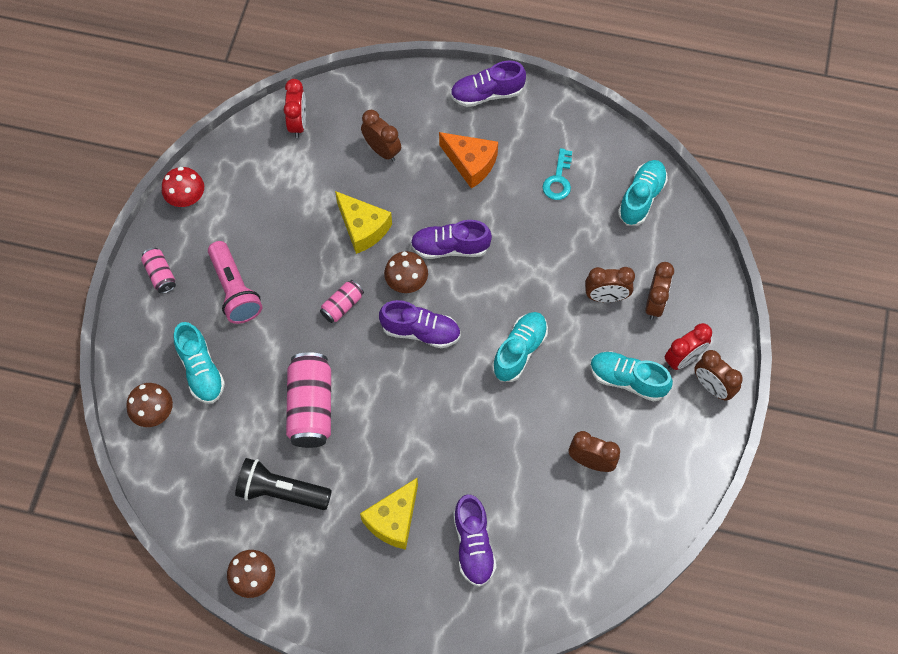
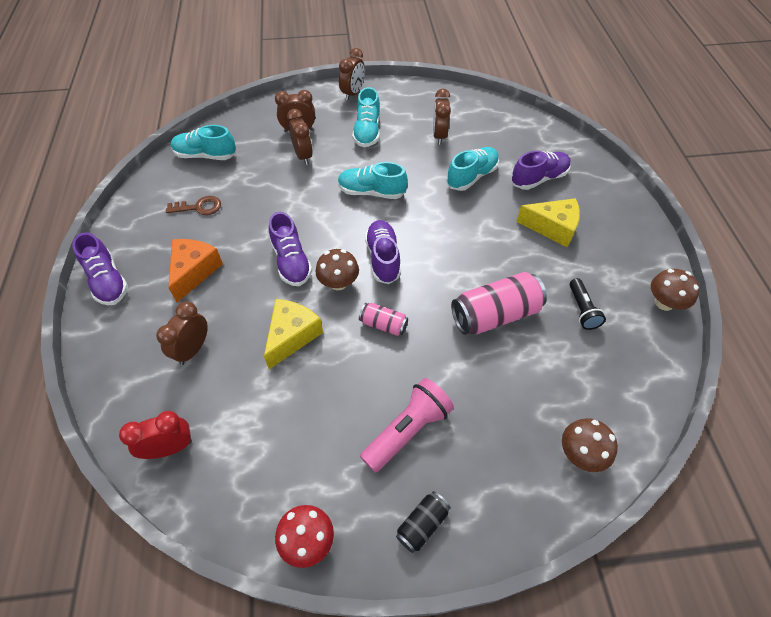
camera: 110 degrees left, 10 degrees down
pink can [141,248,176,294] -> black can [396,491,451,553]
turquoise shoe [174,322,225,404] -> turquoise shoe moved to [446,147,499,191]
black flashlight [235,458,332,510] -> black flashlight [570,278,606,330], size x0.62
turquoise key [543,148,572,200] -> brown key [166,196,221,215]
red clock [665,323,712,370] -> none

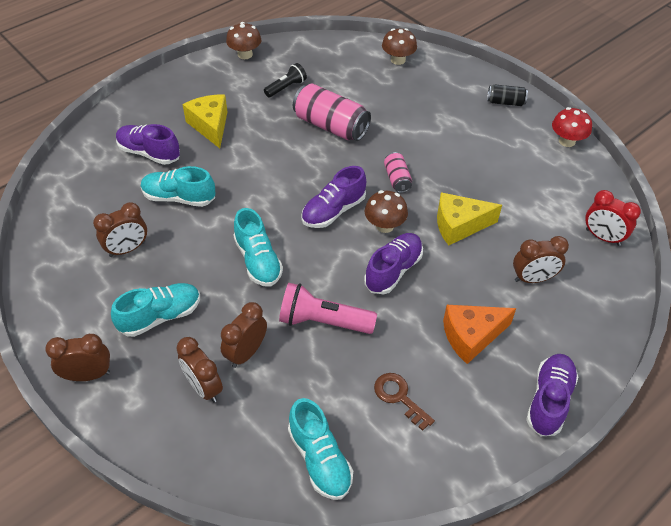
camera: 125 degrees left, 5 degrees down
pink flashlight [360,378,454,473] -> pink flashlight moved to [279,283,377,334]

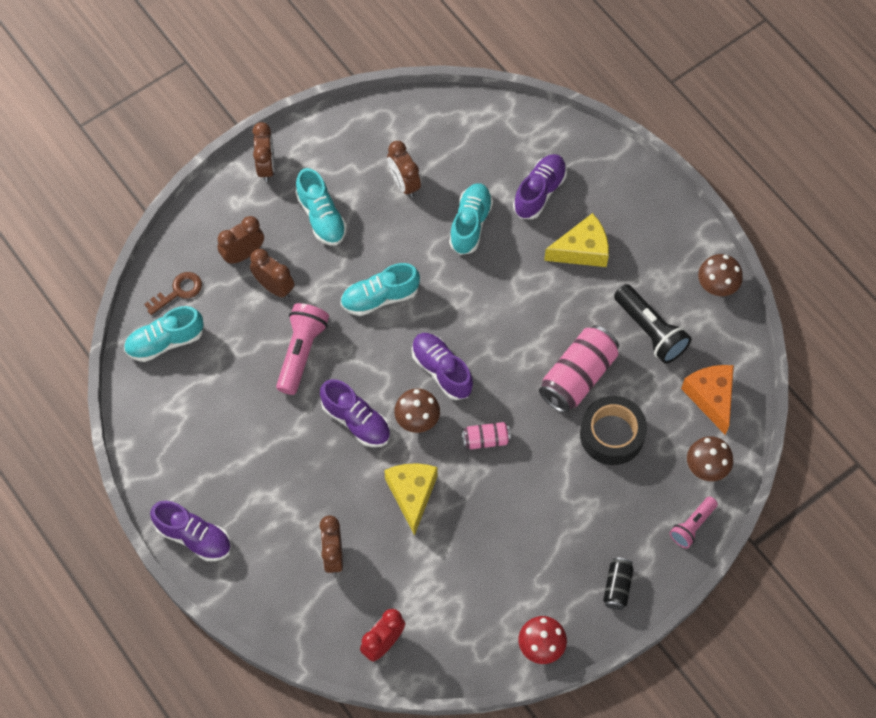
camera: 95 degrees right, 15 degrees up
black flashlight [264,63,307,97] -> black flashlight [614,284,692,364], size x1.61
brown key [374,373,435,431] -> brown key moved to [144,272,202,315]
orange cheese [443,305,516,364] -> orange cheese moved to [681,365,734,435]
none -> black tape [580,396,647,465]
none -> pink flashlight [670,496,718,548]

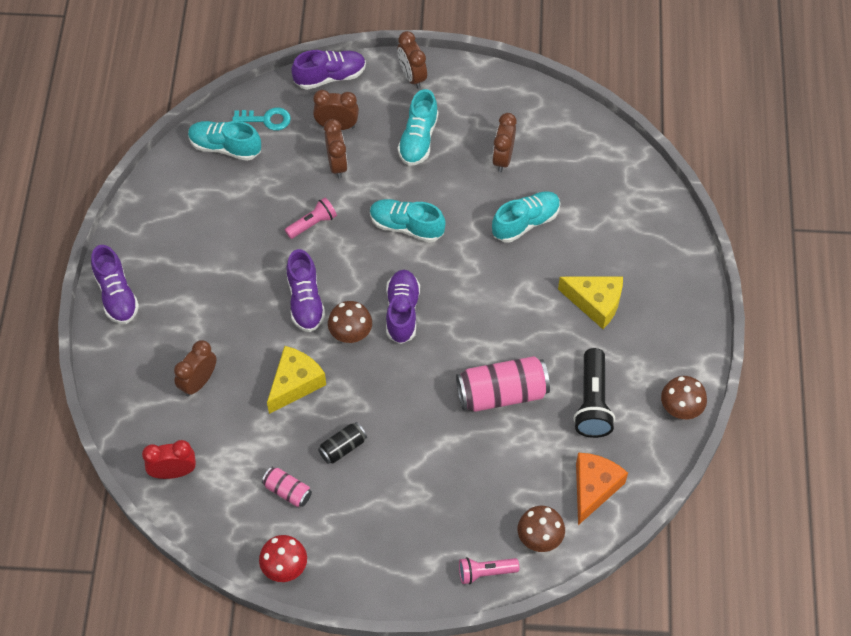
camera: 40 degrees right, 5 degrees down
brown key [144,272,202,315] -> turquoise key [232,107,291,131]
brown clock [253,122,275,182] -> brown clock turned 120 degrees clockwise [398,31,427,89]
pink flashlight [276,303,329,395] -> pink flashlight [285,198,337,239], size x0.62
pink can [462,422,511,449] -> pink can moved to [262,467,312,507]
purple shoe [513,154,567,219] -> purple shoe moved to [292,50,366,90]
black tape [580,396,647,465] -> none
black can [603,558,634,610] -> black can moved to [318,422,367,464]

